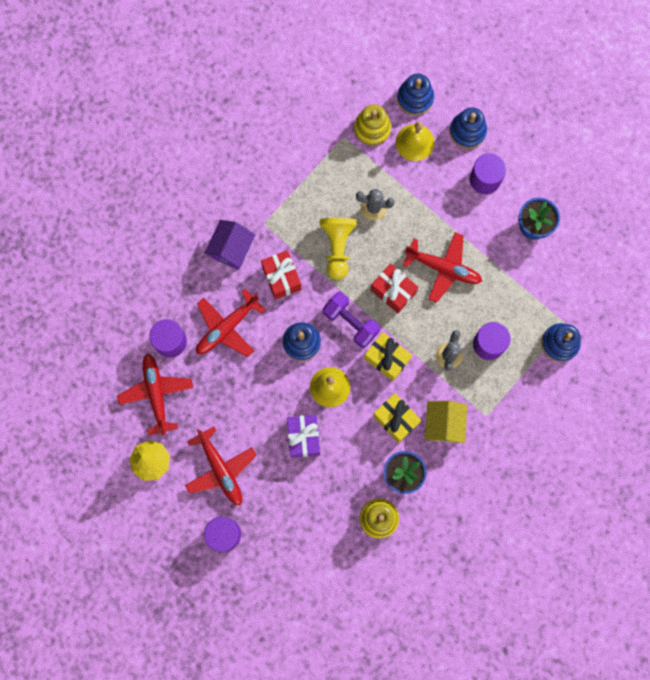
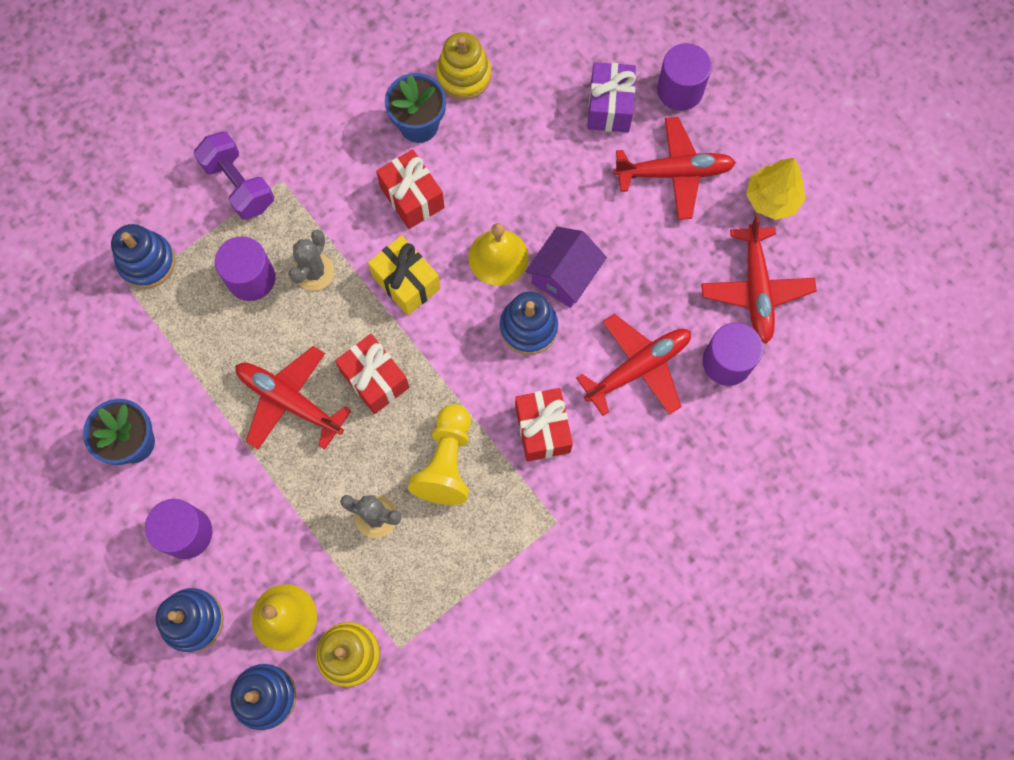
camera: 170 degrees left, 5 degrees down
red plane [185,426,257,505] -> red plane turned 105 degrees clockwise [613,117,736,220]
purple house [205,220,255,270] -> purple house moved to [525,227,607,308]
purple gift [287,415,320,458] -> purple gift moved to [587,62,636,132]
purple dumbbell [323,292,380,348] -> purple dumbbell moved to [194,131,274,220]
yellow gift [373,393,421,443] -> red gift [376,149,445,229]
yellow house [425,401,467,443] -> none

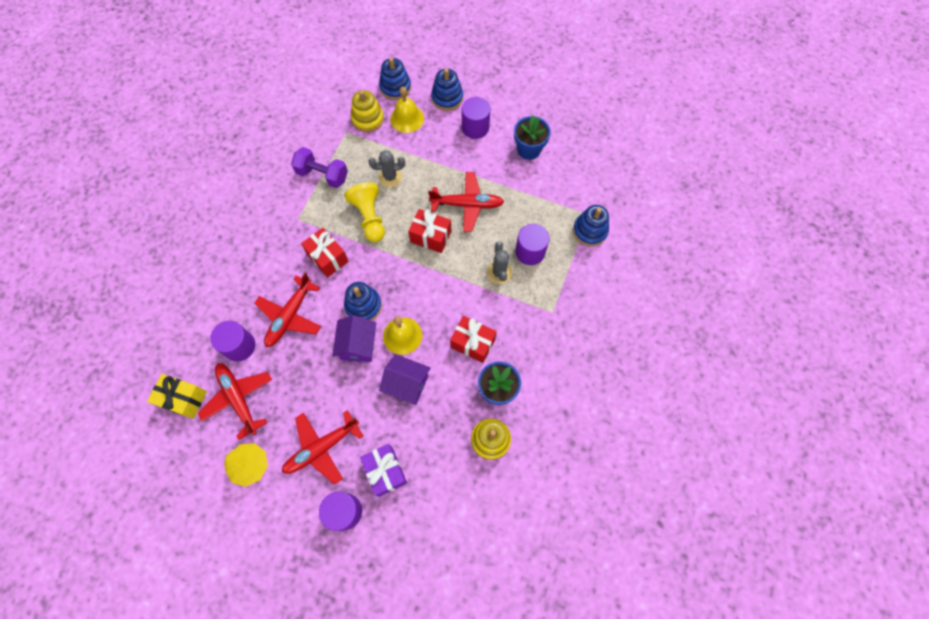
camera: 150 degrees right, 5 degrees down
purple dumbbell [194,131,274,220] -> purple dumbbell moved to [291,147,348,188]
yellow gift [368,235,441,315] -> yellow gift moved to [147,374,207,419]
none -> purple house [379,354,431,405]

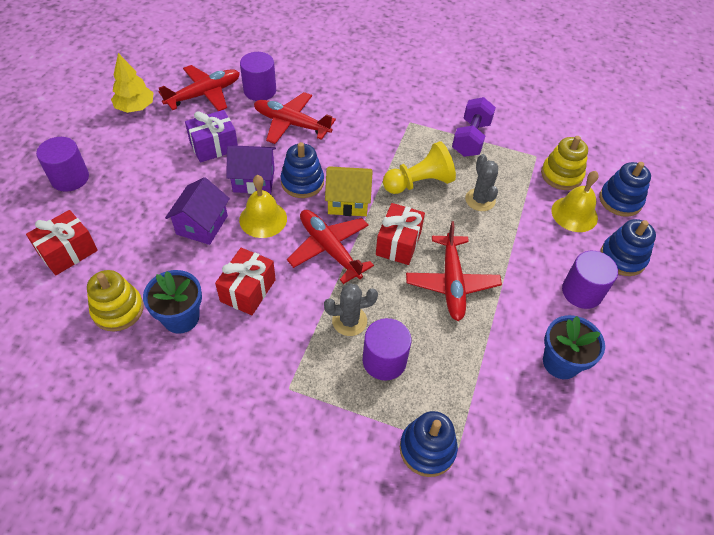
camera: 85 degrees right, 15 degrees down
yellow gift [147,374,207,419] -> none
red plane [282,410,363,485] -> red plane moved to [287,210,374,284]
red gift [301,228,349,278] -> red gift moved to [26,210,98,275]
purple gift [360,444,407,497] -> purple gift moved to [185,110,238,163]
none -> yellow house [325,166,373,216]

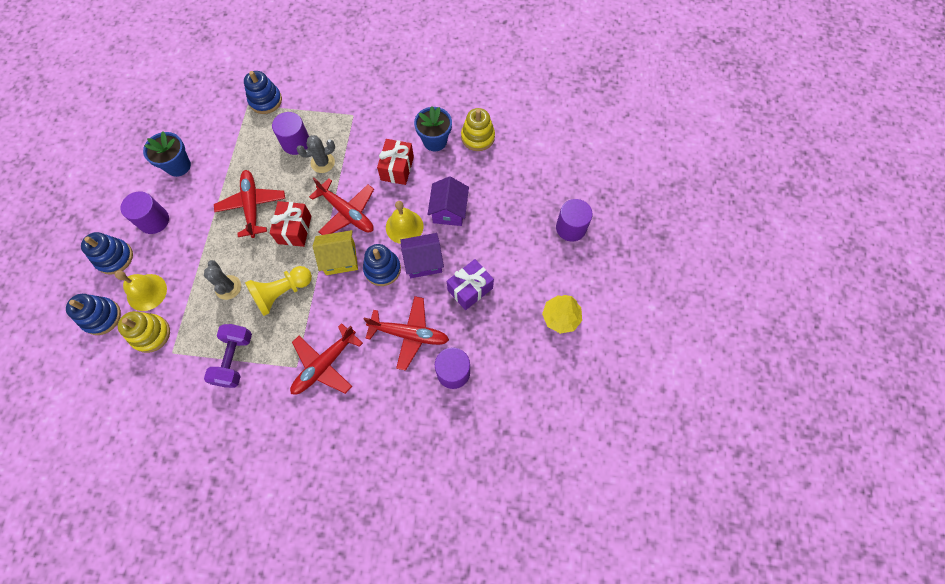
camera: 170 degrees right, 15 degrees up
red gift [26,210,98,275] -> none
red plane [159,65,240,111] -> red plane moved to [290,323,363,395]

